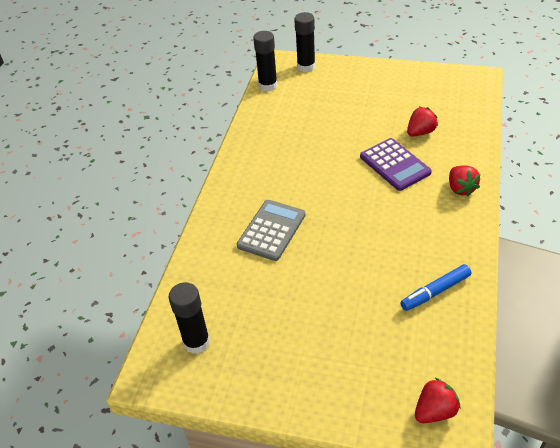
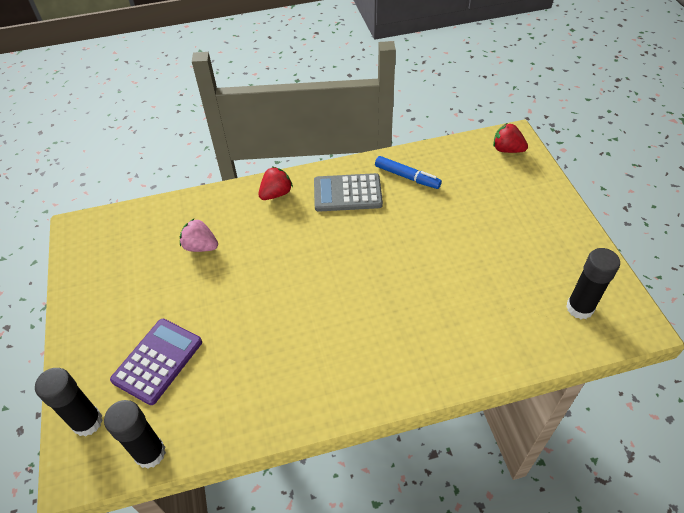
camera: 120 degrees left, 5 degrees up
grey calculator [237,200,306,261] -> grey calculator moved to [314,173,383,212]
purple calculator [360,138,432,191] -> purple calculator moved to [110,319,202,405]
red strawberry [407,107,438,137] -> pink strawberry [180,218,218,252]

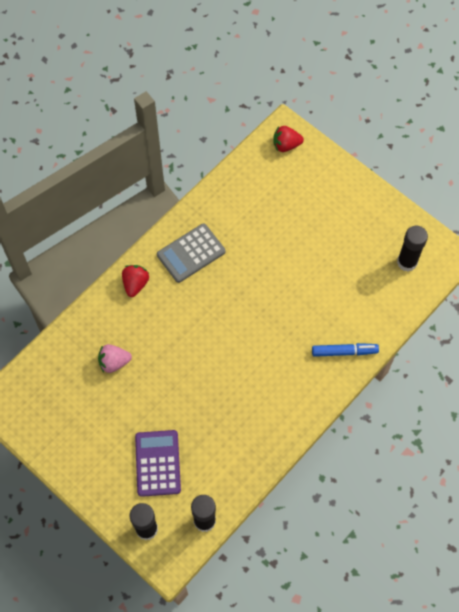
camera: 35 degrees left, 15 degrees up
blue marker [375,156,442,189] -> blue marker moved to [312,343,379,357]

